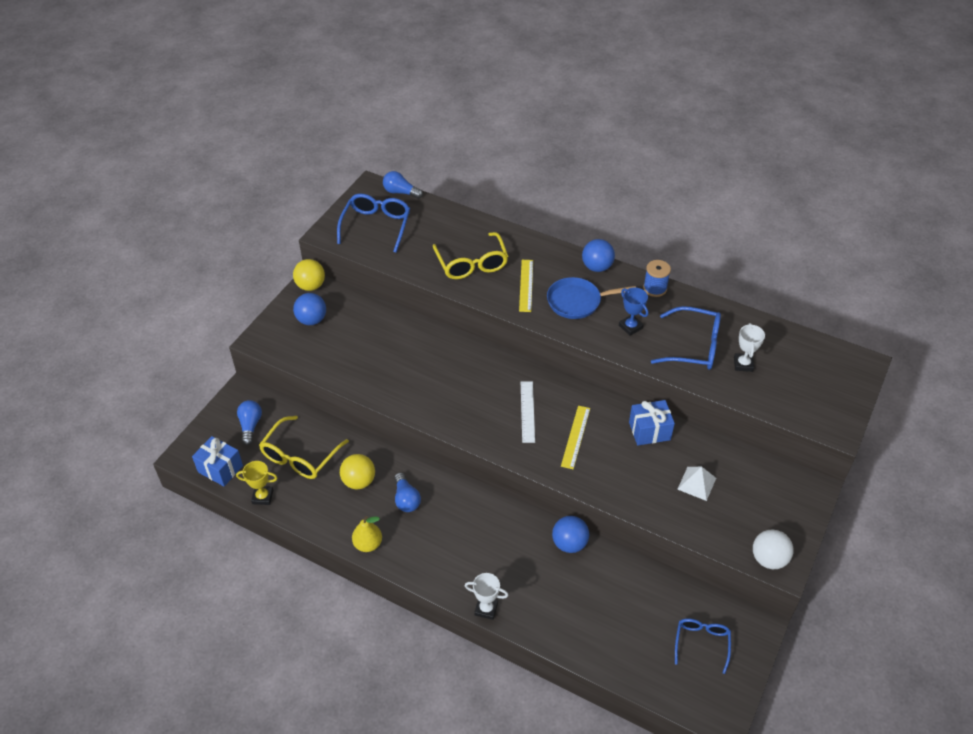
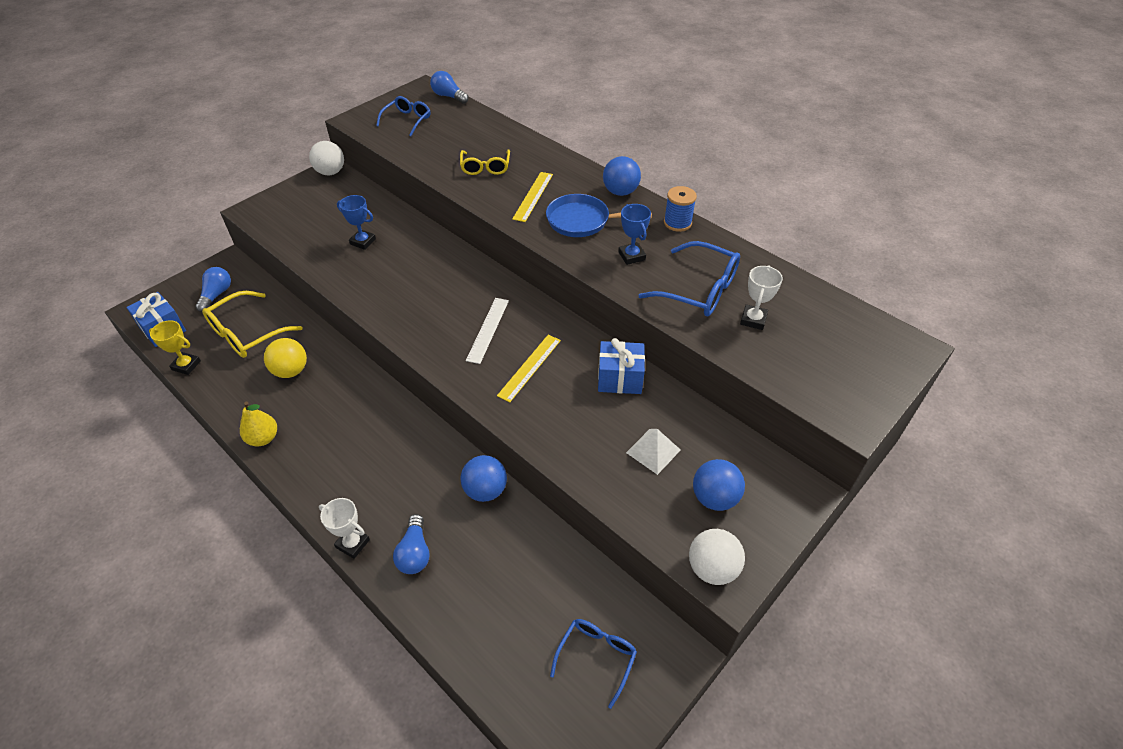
camera: 15 degrees right, 0 degrees up
yellow ball [293,259,325,291] -> white ball [309,141,344,175]
blue ball [293,293,326,325] -> blue ball moved to [693,459,745,511]
blue glasses [337,194,410,253] -> blue glasses [376,96,431,136], size x0.65
blue light bulb [394,472,421,512] -> blue light bulb moved to [393,514,430,574]
yellow glasses [433,232,508,279] -> yellow glasses [460,150,510,175], size x0.65
none -> blue trophy [337,195,376,250]

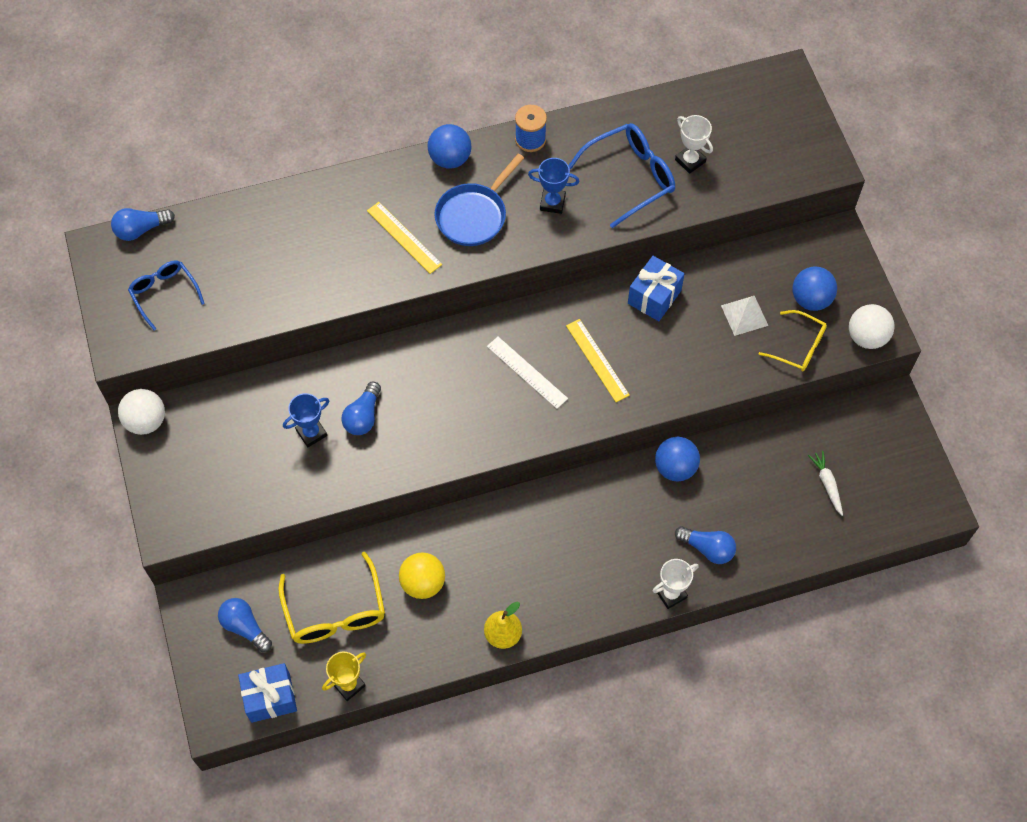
camera: 60 degrees left, 15 degrees up
yellow glasses [460,150,510,175] -> yellow glasses moved to [758,310,827,371]
blue glasses [550,619,637,709] -> none
none -> blue light bulb [341,382,381,435]
none -> white carrot [808,451,843,516]

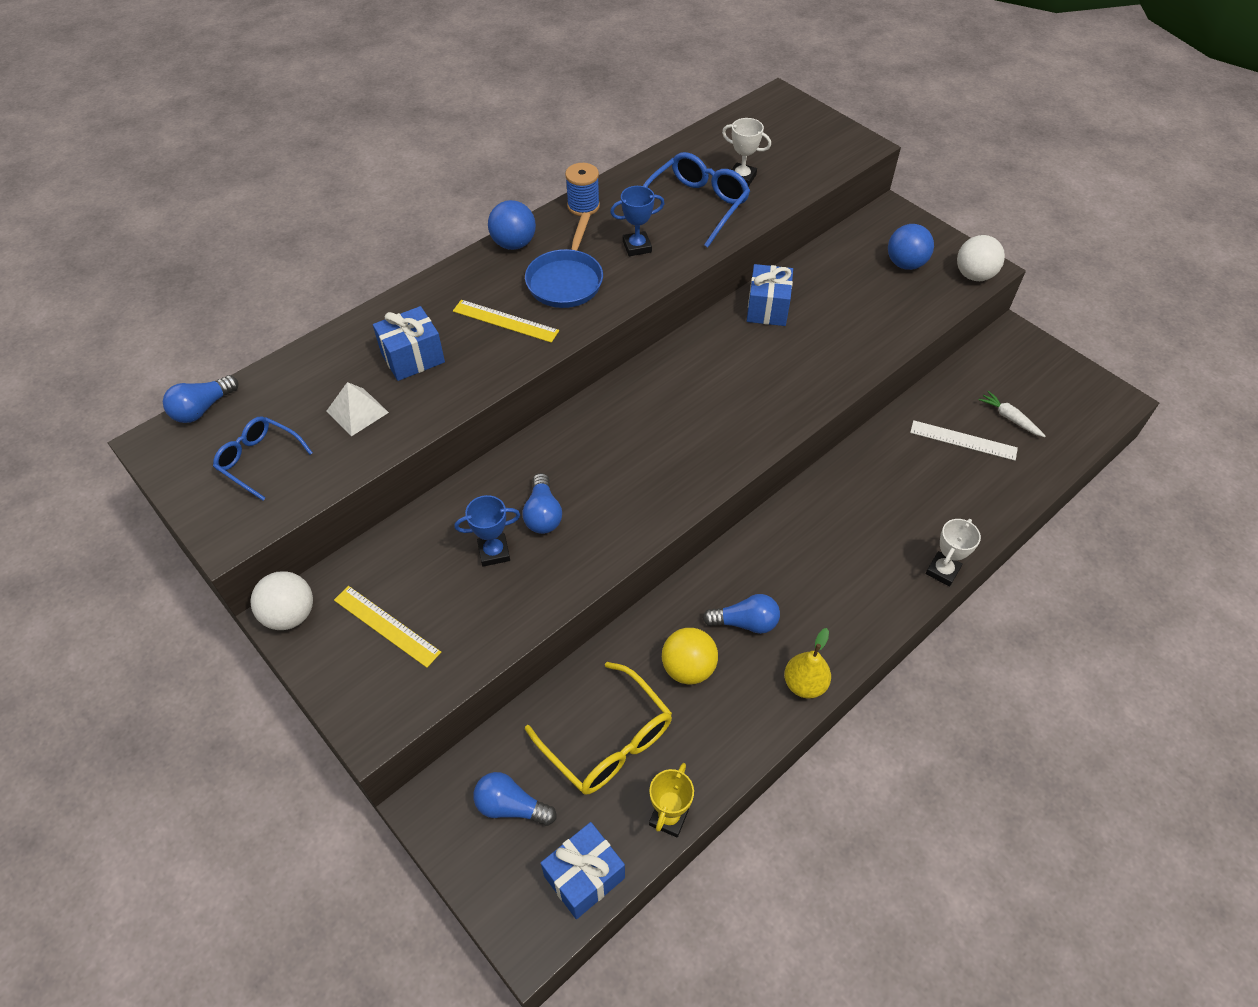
camera: 25 degrees left, 10 degrees down
blue trophy [283,393,330,447] -> blue trophy turned 45 degrees clockwise [455,495,520,567]
white ruler [487,337,568,409] -> white ruler moved to [910,420,1018,461]
yellow ruler [566,319,630,402] -> yellow ruler moved to [334,586,441,668]
blue ball [655,437,700,481] -> none
blue light bulb [675,526,736,564] -> blue light bulb moved to [703,594,780,634]
white pyramid [721,296,768,336] -> white pyramid moved to [326,382,389,436]
yellow glasses [758,310,827,371] -> none
none -> blue gift [373,306,445,381]

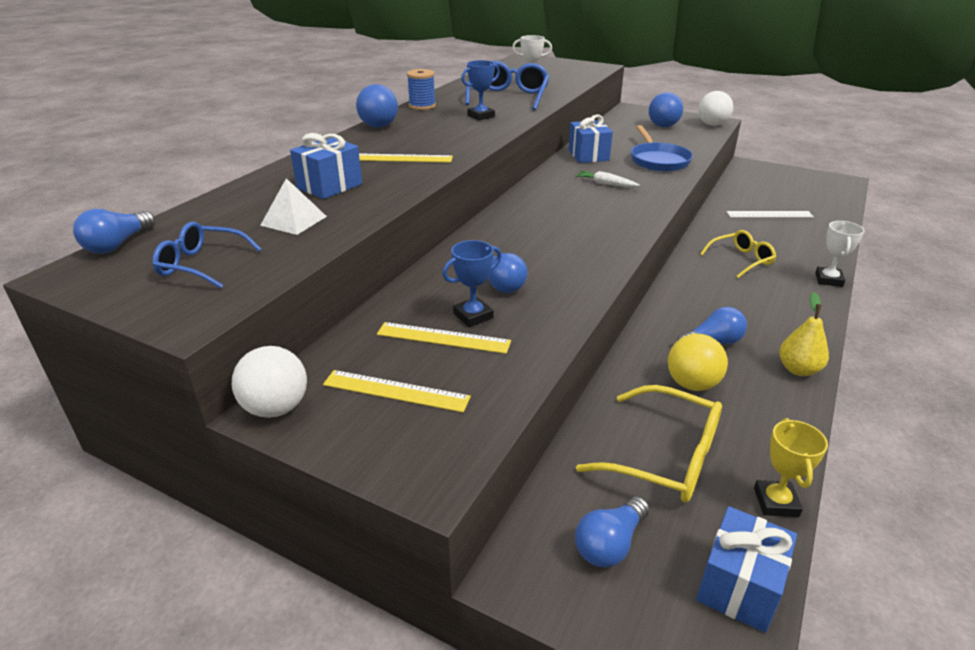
camera: 20 degrees left, 20 degrees down
blue light bulb [473,772,557,826] -> blue light bulb turned 45 degrees counterclockwise [575,497,649,568]
blue pan [525,212,603,308] -> blue pan moved to [631,125,693,172]
white carrot [979,391,1046,437] -> white carrot moved to [575,171,640,187]
none -> yellow ruler [377,322,511,354]
none -> yellow glasses [700,230,776,278]

